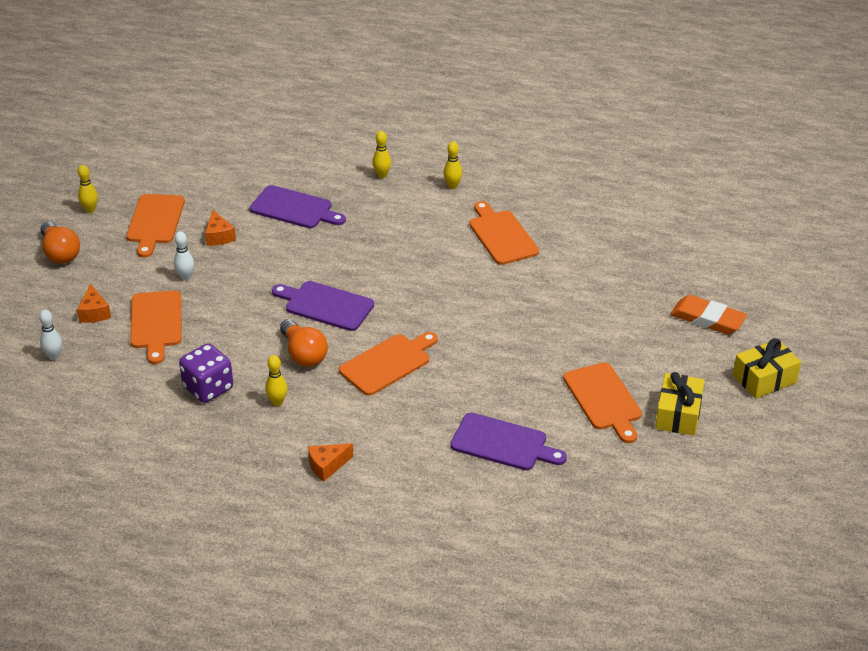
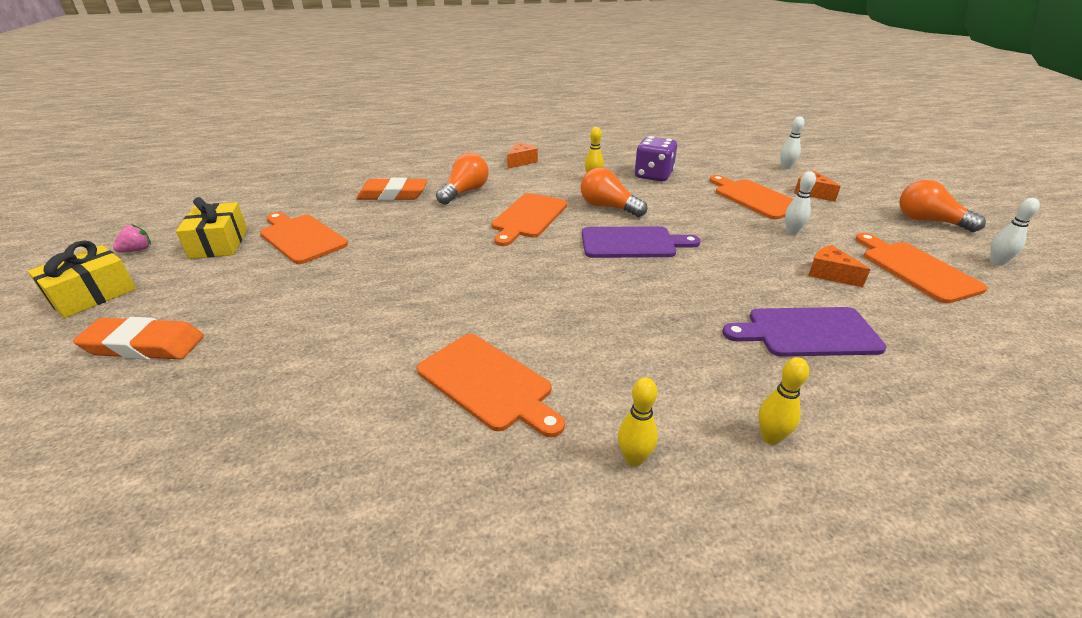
camera: 155 degrees right, 5 degrees down
yellow bowling pin [78,165,98,213] -> white bowling pin [990,198,1040,266]
purple cutting board [450,413,567,470] -> orange eraser [356,178,428,201]
none -> pink strawberry [113,224,151,252]
none -> orange light bulb [436,153,488,205]

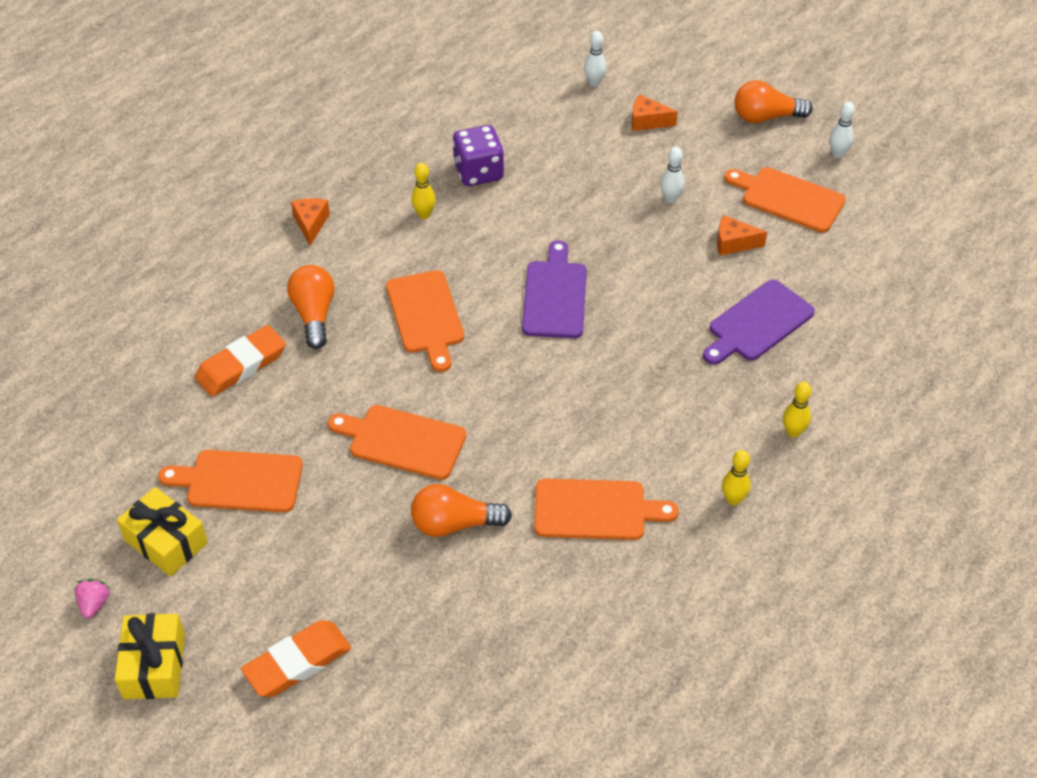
camera: 40 degrees left, 15 degrees up
orange light bulb [581,167,647,217] -> orange light bulb moved to [411,484,512,537]
purple cutting board [582,226,700,258] -> purple cutting board turned 45 degrees counterclockwise [522,240,587,338]
orange cutting board [709,175,793,220] -> orange cutting board moved to [328,405,466,480]

